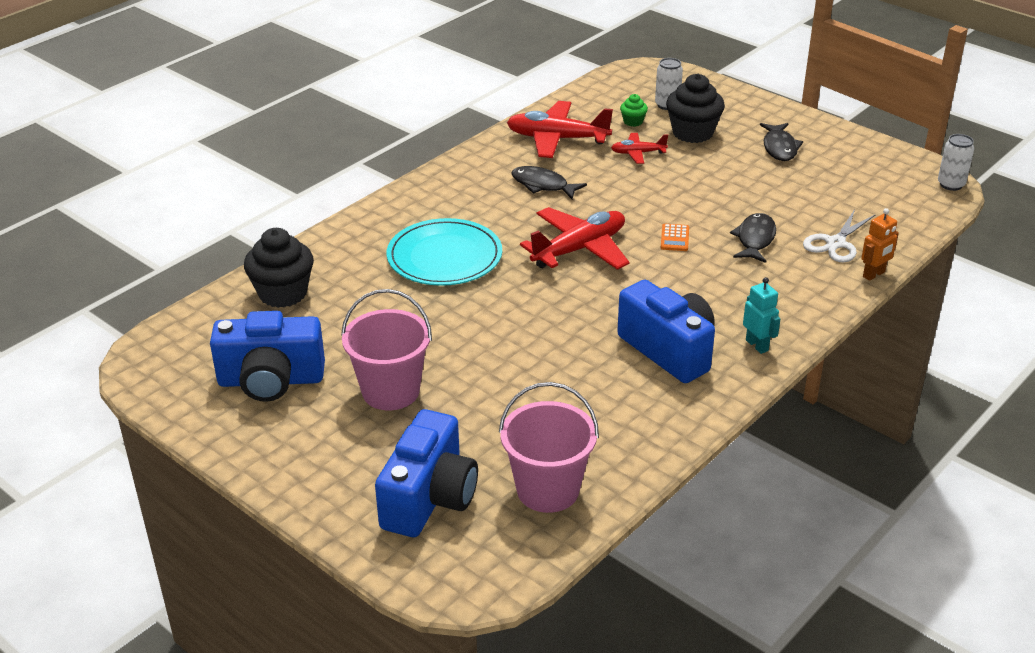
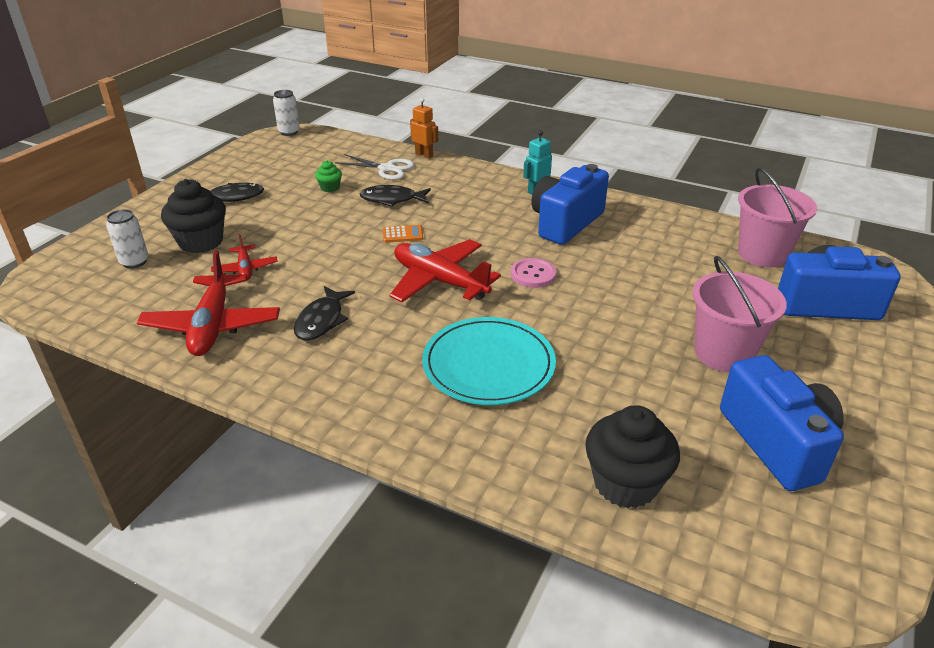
camera: 105 degrees left, 0 degrees up
green cupcake [620,94,648,127] -> green cupcake moved to [315,160,342,192]
none -> pink button [511,258,556,288]

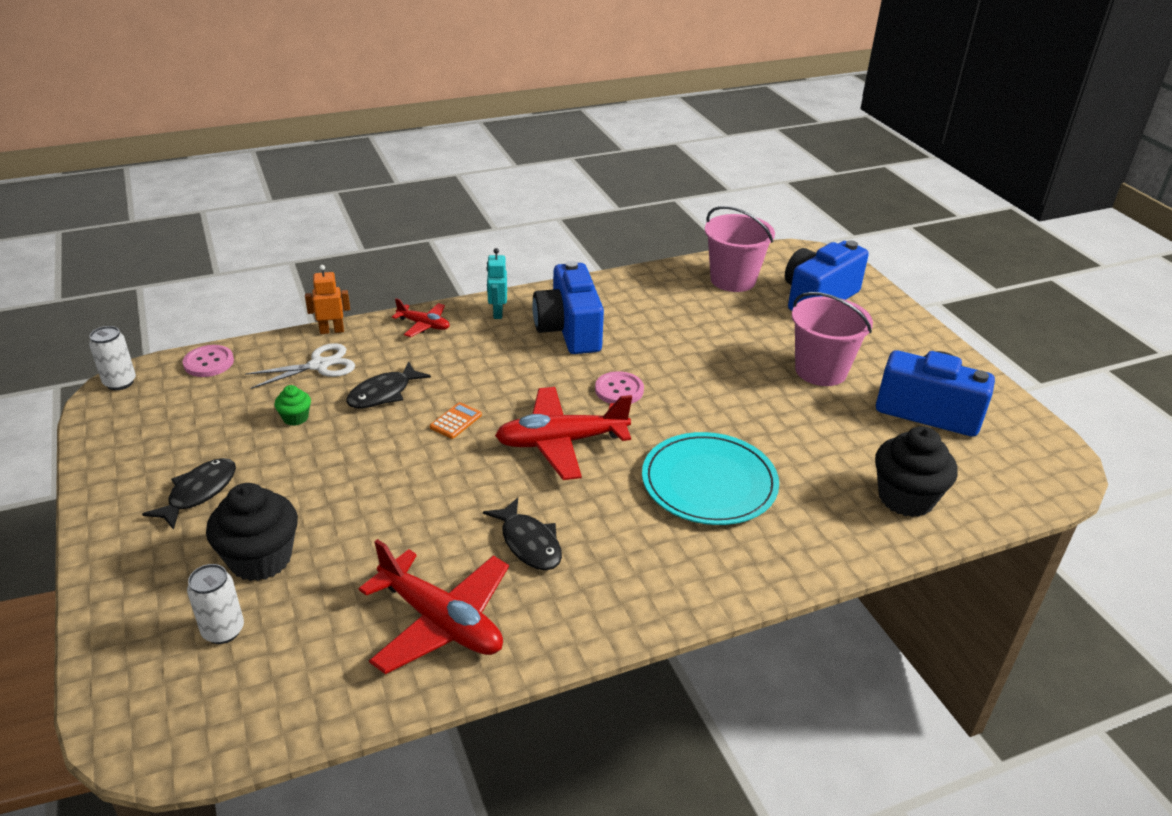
camera: 50 degrees left, 0 degrees up
red plane [211,234,278,280] -> red plane moved to [392,298,450,337]
none -> pink button [183,345,234,377]

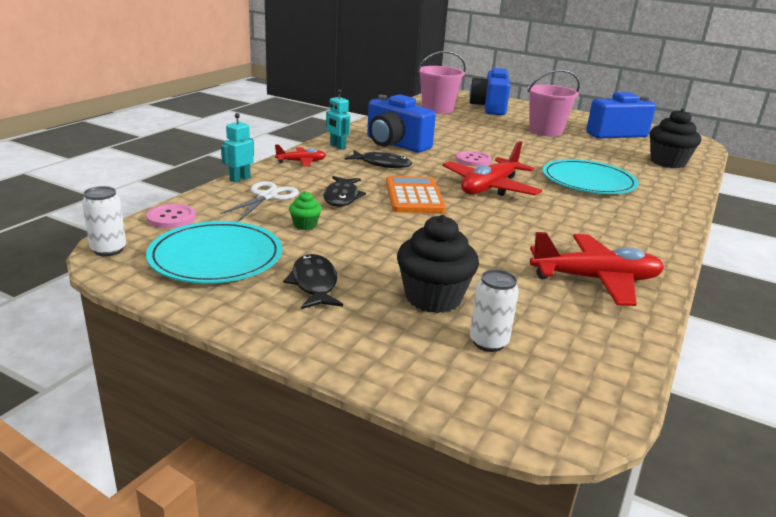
camera: 40 degrees left, 10 degrees down
orange robot [305,265,350,334] -> turquoise robot [221,113,254,183]
orange calculator [430,402,482,439] -> orange calculator [386,176,446,213], size x2.06
black fish [483,497,562,570] -> black fish moved to [344,150,412,168]
none -> turquoise plate [146,221,282,283]

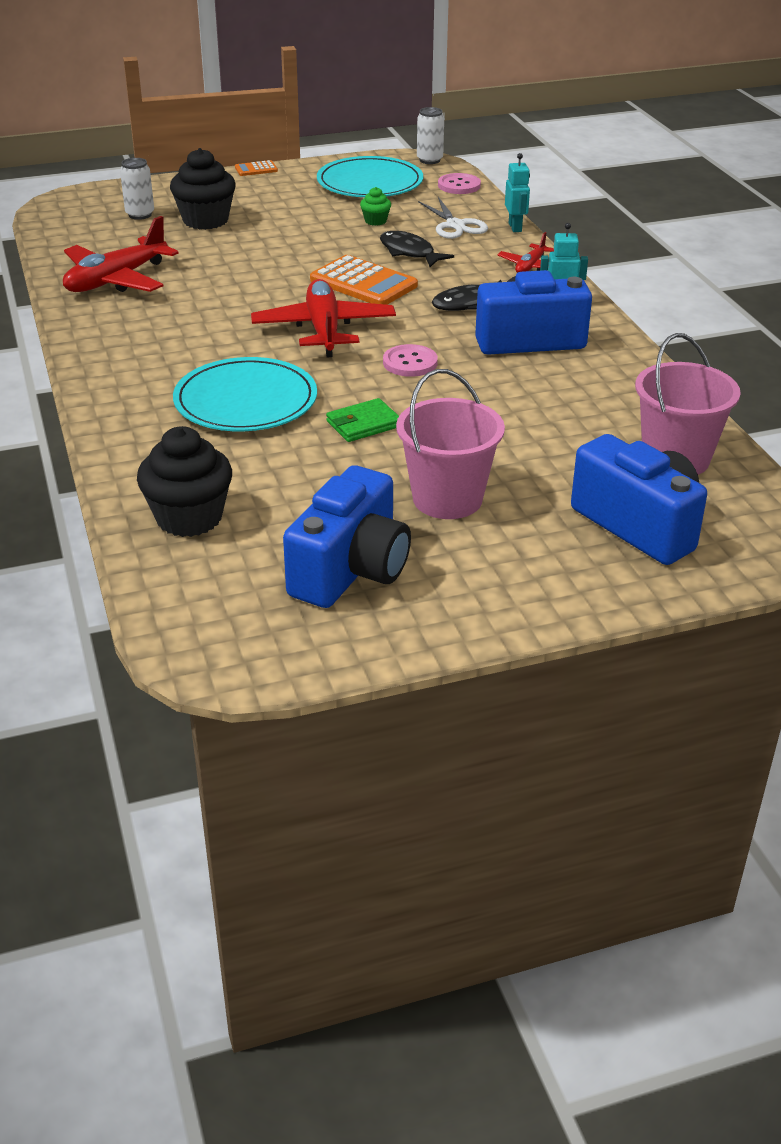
camera: 135 degrees right, 10 degrees up
black fish [283,254,343,309] -> none
none -> orange calculator [235,160,278,176]
none -> green wallet [326,398,399,442]

